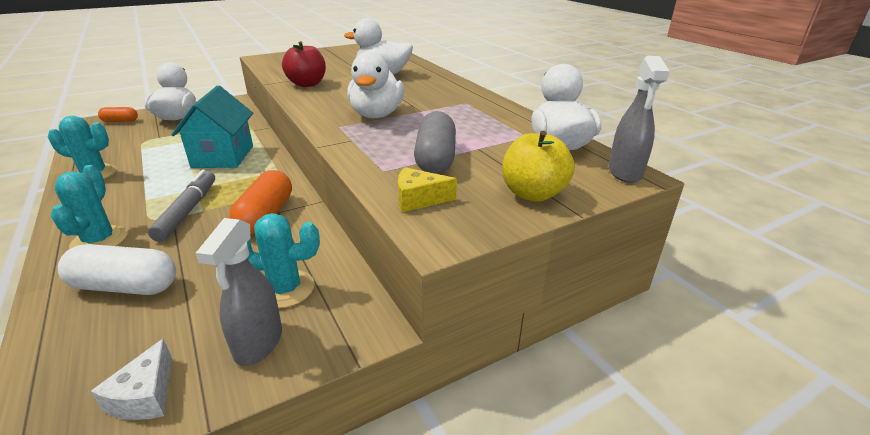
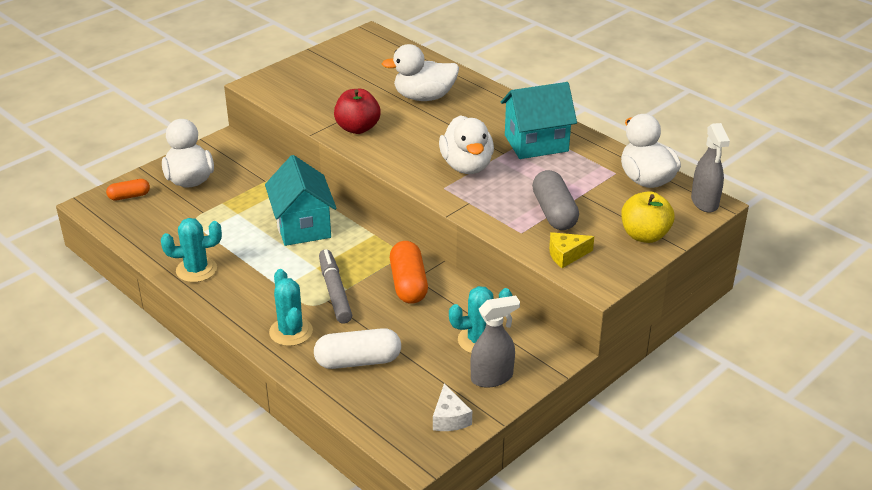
camera: 15 degrees left, 5 degrees up
grey spray bottle [196,218,282,366] -> grey spray bottle turned 105 degrees counterclockwise [470,296,520,388]
none -> turquoise house [501,82,577,159]

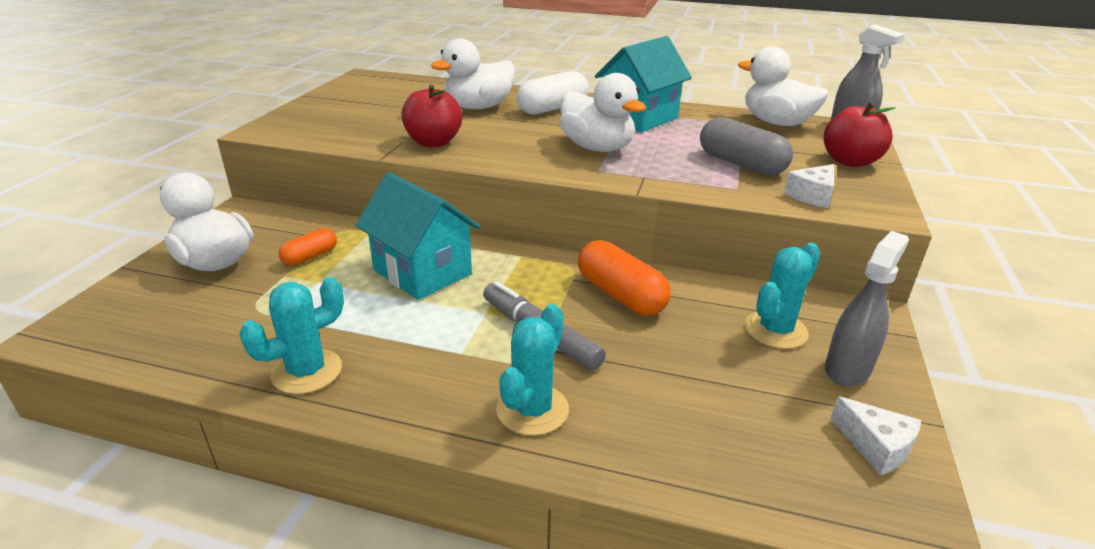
camera: 30 degrees left, 5 degrees down
orange capsule [106,179,150,201] -> orange capsule moved to [278,228,337,266]
turquoise cactus [269,269,313,346] -> turquoise cactus turned 75 degrees clockwise [496,304,569,436]
white capsule [314,328,401,369] -> white capsule moved to [517,71,589,115]
yellow cheese [549,232,594,268] -> white cheese [784,164,834,208]
yellow apple [621,191,674,243] -> red apple [823,102,896,167]

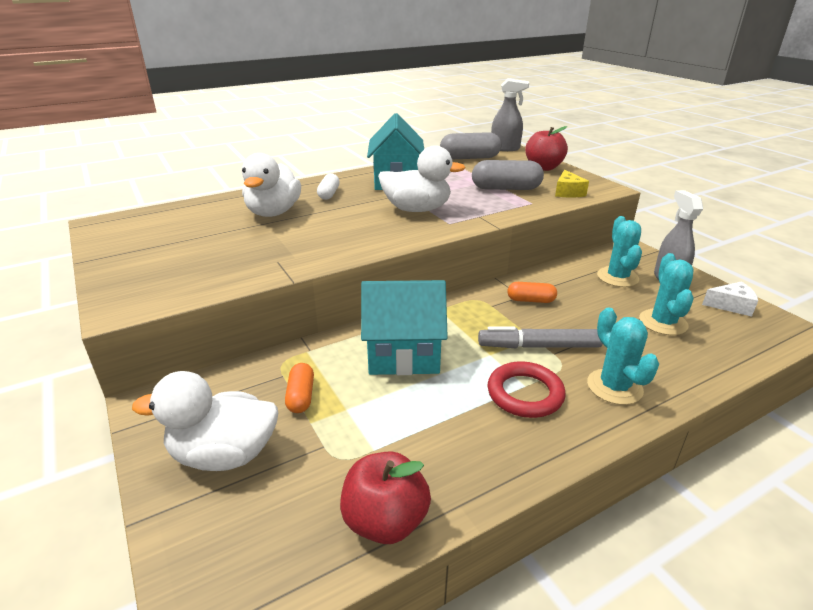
camera: 45 degrees left, 0 degrees up
turquoise cactus [239,277,344,394] -> turquoise cactus moved to [639,253,694,335]
red apple [402,85,462,147] -> red apple moved to [340,451,431,544]
white capsule [517,71,589,115] -> white capsule [317,173,340,200], size x0.58
orange capsule [578,240,671,316] -> orange capsule [507,282,557,303], size x0.58
white duck [738,46,829,126] -> grey capsule [440,132,501,159]
white cheese [784,164,834,208] -> yellow cheese [555,170,589,197]
none -> red ring [487,361,566,418]

